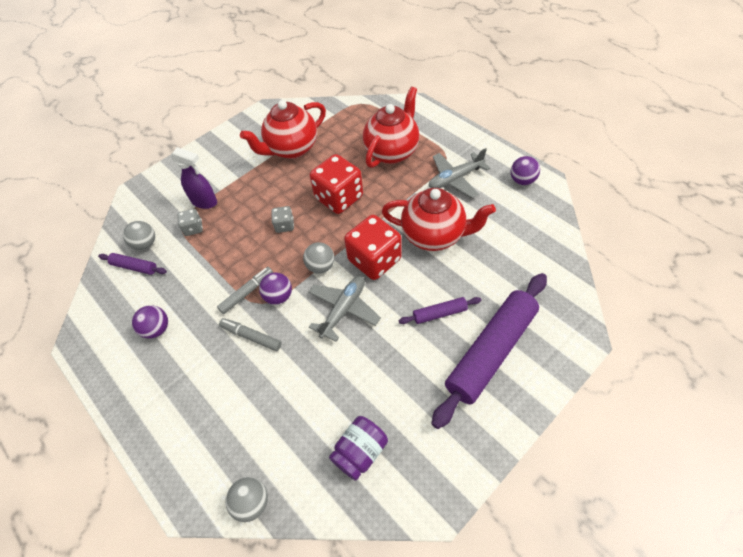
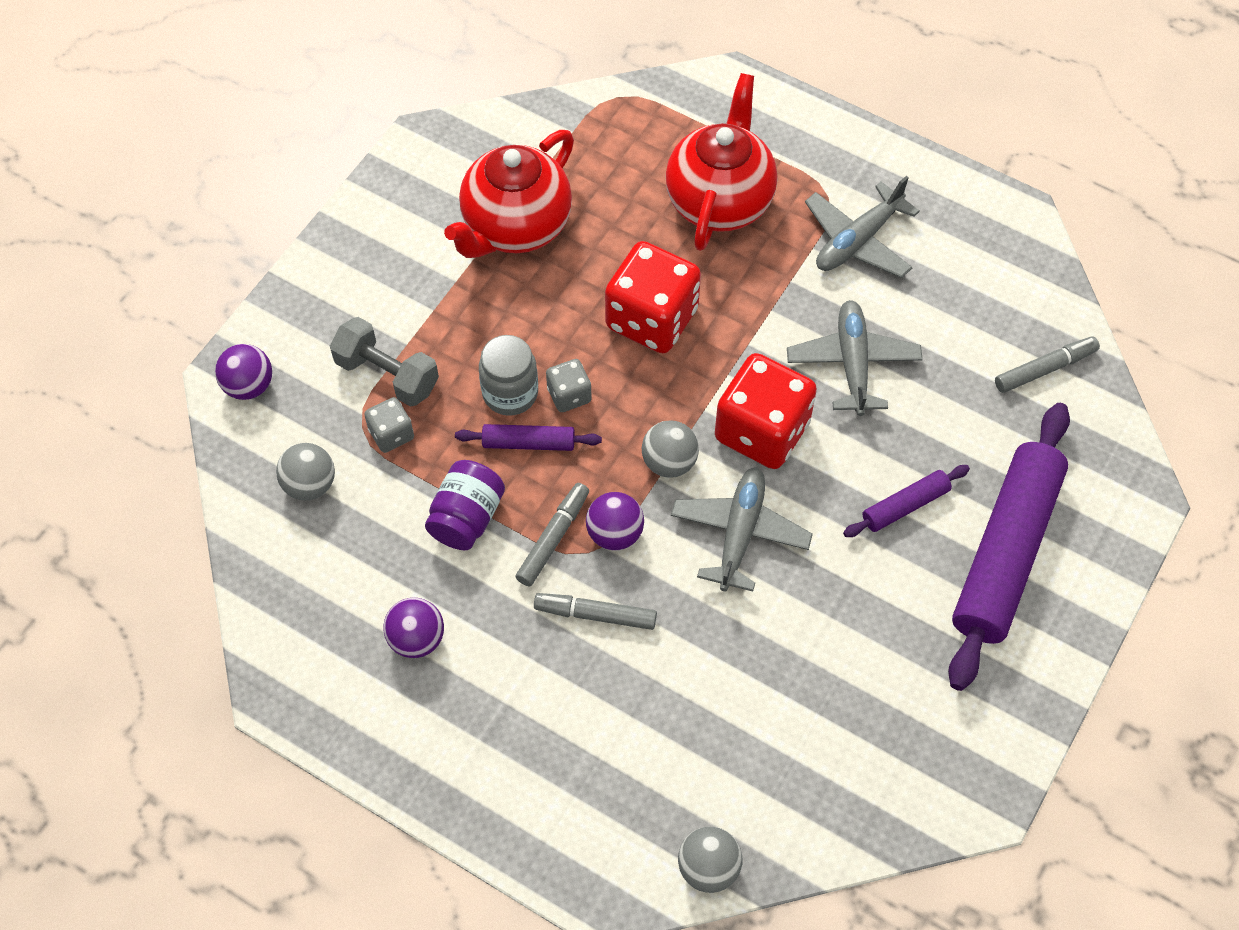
camera: 20 degrees left, 5 degrees up
purple rolling pin [98,253,167,275] -> purple rolling pin moved to [455,424,602,451]
purple spray bottle [170,147,217,209] -> grey dumbbell [330,317,439,407]
purple jar [329,416,388,481] -> purple jar moved to [425,460,505,550]
red teapot [382,188,496,251] -> grey plane [787,300,923,416]
purple ball [511,156,540,185] -> purple ball moved to [215,344,272,400]
none -> grey jar [479,335,538,416]
none -> grey marker [995,336,1100,393]

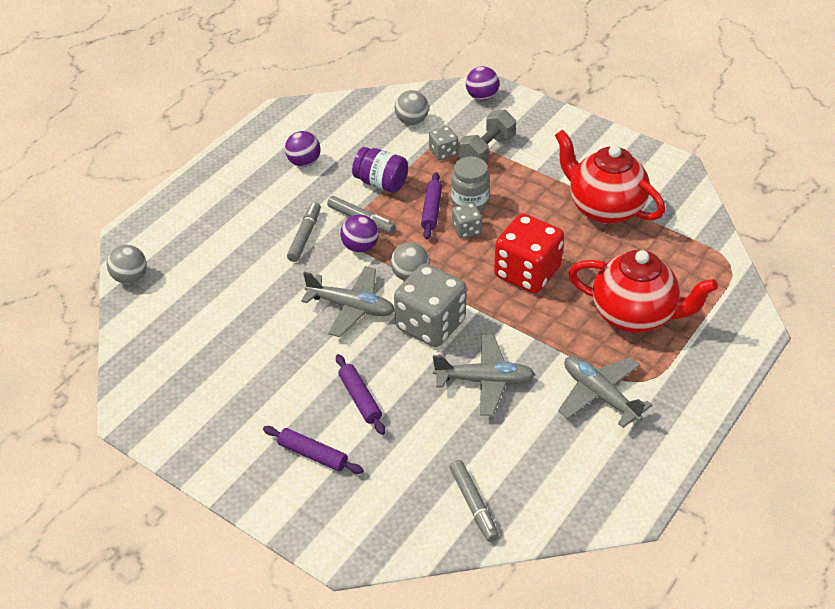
camera: 95 degrees right, 15 degrees down
red dice [715,353,817,469] -> grey dice [394,264,467,347]
purple rolling pin [948,403,1070,691] -> purple rolling pin [263,426,364,474], size x0.45

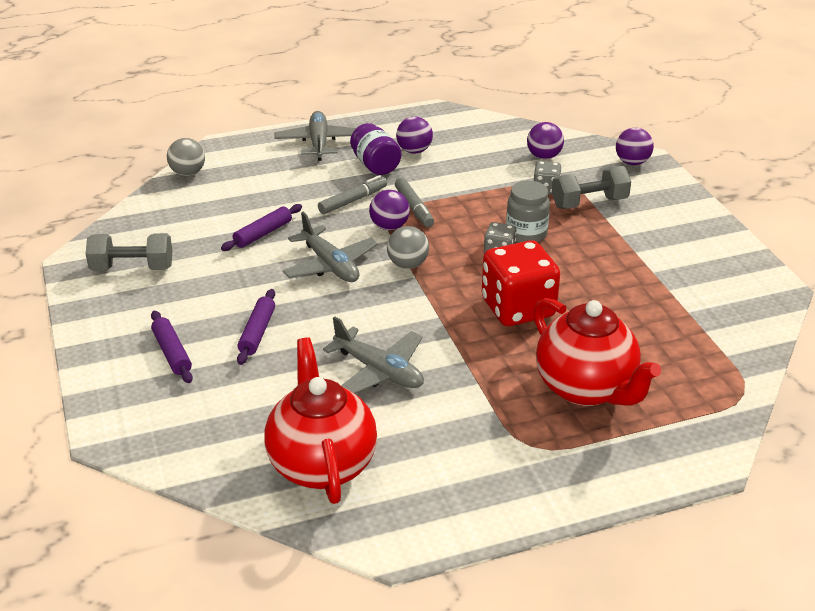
camera: 35 degrees right, 10 degrees down
purple jar [352,147,408,192] -> purple jar moved to [350,123,401,175]
grey dice [394,264,467,347] -> none
grey ball [395,90,429,125] -> purple ball [527,122,564,159]
purple rolling pin [421,172,442,239] -> purple rolling pin moved to [221,204,302,251]
grey marker [449,460,499,542] -> none
red teapot [555,130,665,224] -> red teapot moved to [264,338,377,504]
grey plane [558,356,652,428] -> grey plane moved to [274,111,356,161]
none -> grey dumbbell [86,233,173,271]

